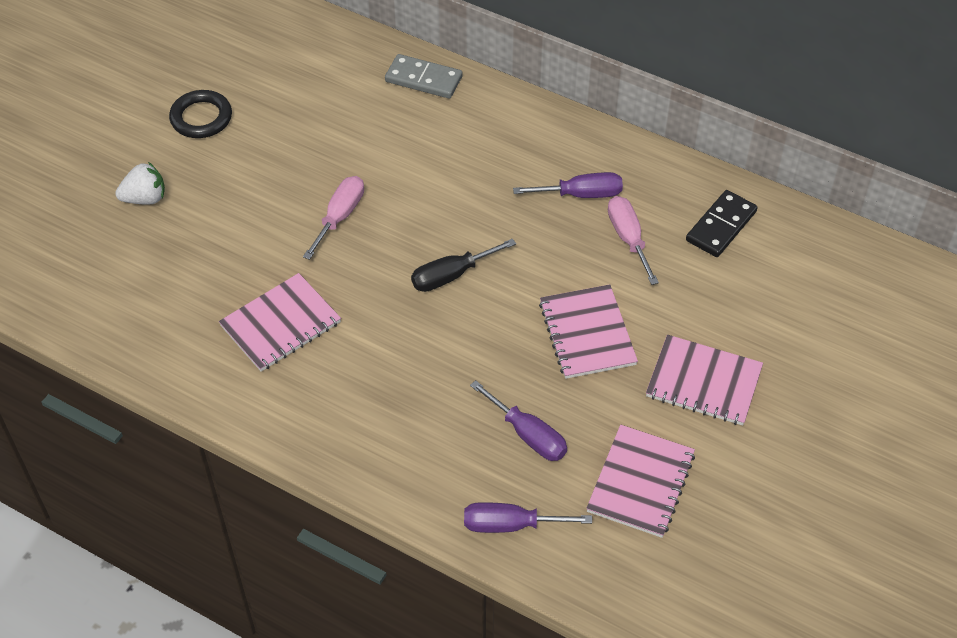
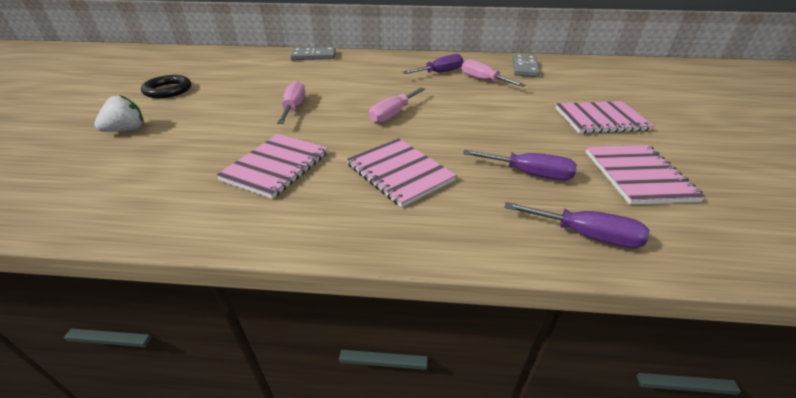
camera: 25 degrees left, 15 degrees down
black screwdriver [411,239,516,292] -> pink screwdriver [369,87,425,124]
purple screwdriver [464,502,592,533] -> purple screwdriver turned 135 degrees counterclockwise [504,202,650,248]
pink notebook [539,285,638,379] -> pink notebook moved to [347,138,457,207]
black domino [686,190,758,257] -> grey domino [513,55,540,77]

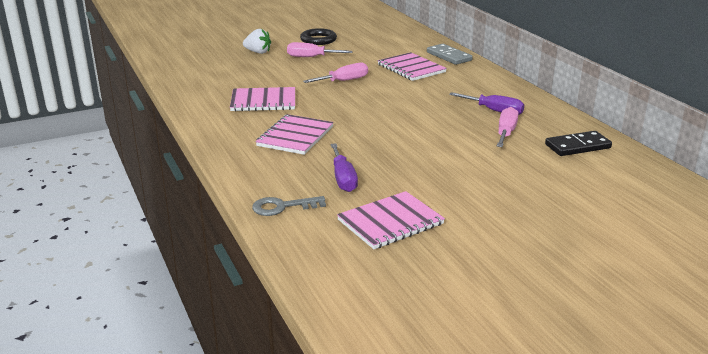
camera: 60 degrees right, 10 degrees down
pink screwdriver [369,87,425,124] -> pink screwdriver moved to [287,42,353,57]
purple screwdriver [504,202,650,248] -> grey key [252,196,326,216]
grey domino [513,55,540,77] -> black domino [545,131,612,156]
pink notebook [556,101,654,134] -> pink notebook moved to [378,52,447,81]

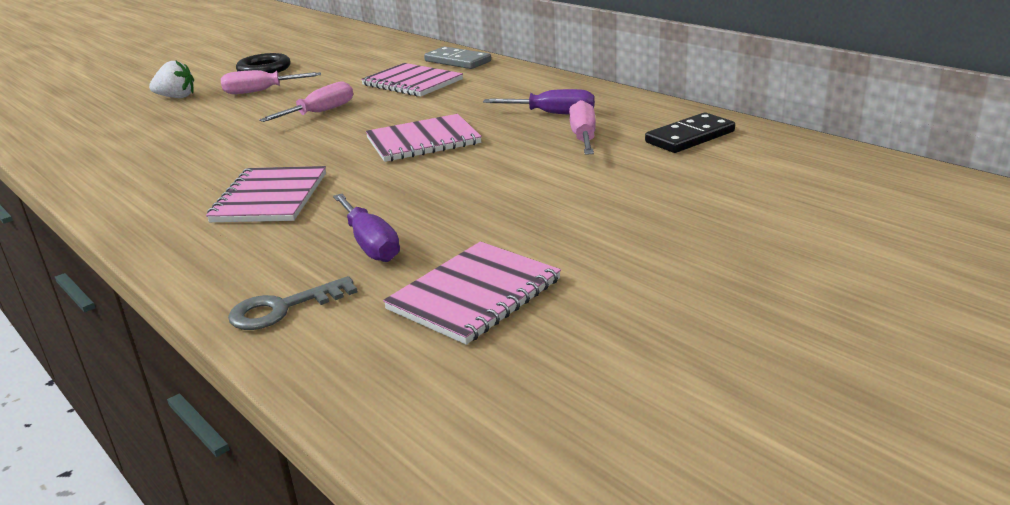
camera: 15 degrees left, 0 degrees up
pink notebook [230,87,295,112] -> pink notebook moved to [366,114,482,162]

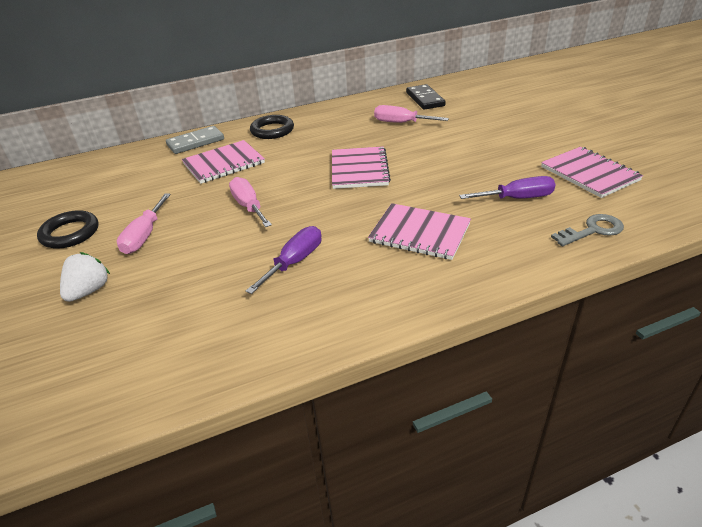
camera: 70 degrees left, 10 degrees up
grey key [228,276,358,330] -> grey key turned 105 degrees counterclockwise [551,214,624,246]
purple screwdriver [483,89,595,115] -> purple screwdriver moved to [246,226,321,294]
none -> black ring [250,115,294,139]

